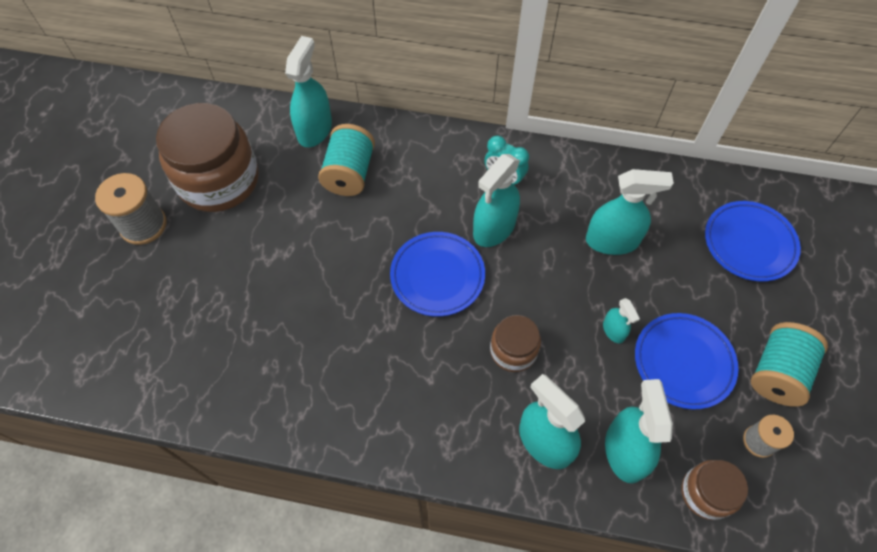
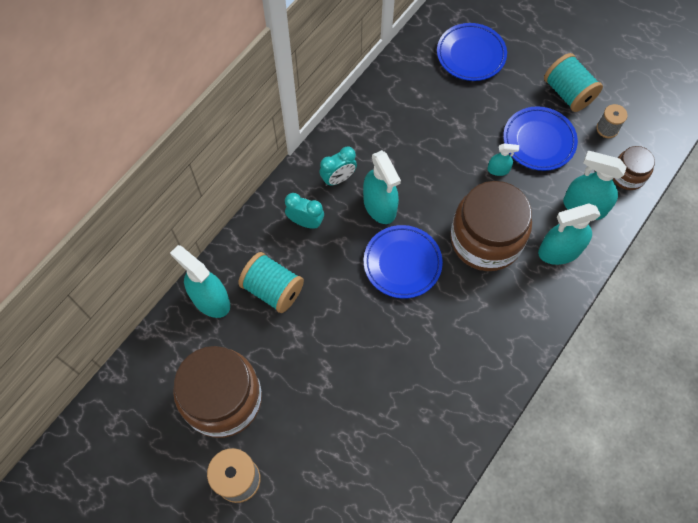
camera: 65 degrees left, 5 degrees up
brown jar [490,315,541,372] -> brown jar [450,181,532,271], size x1.98
turquoise spray bottle [586,169,674,255] -> none
none -> turquoise clock [285,193,324,229]

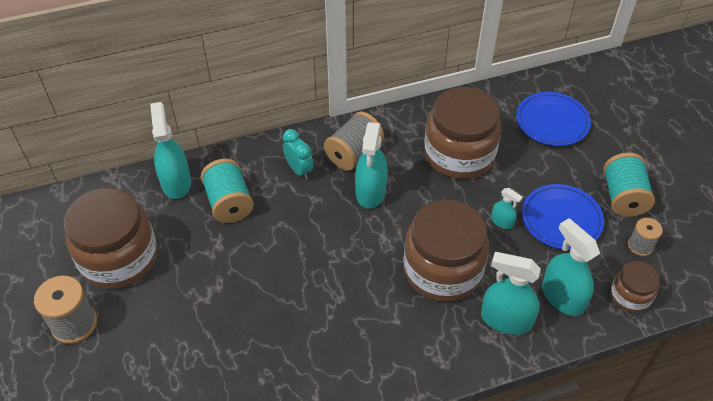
camera: 35 degrees right, 15 degrees down
turquoise clock [320,146,357,186] -> grey spool [324,111,384,171]
blue plate [364,225,443,298] -> none
none -> brown jar [424,87,501,179]

